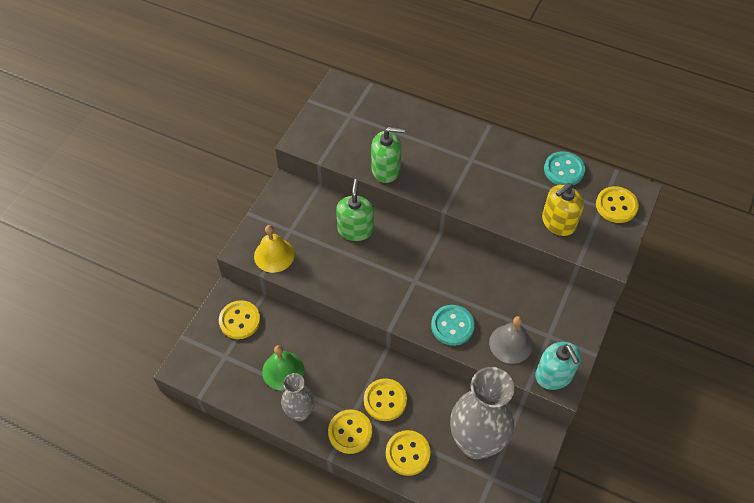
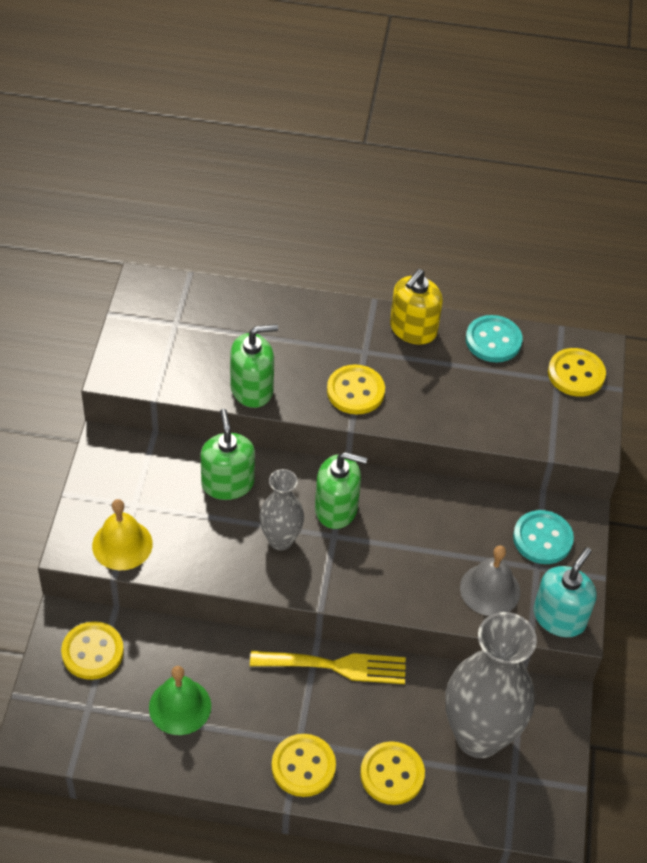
camera: 20 degrees left, 5 degrees down
grey vase [281,373,314,421] -> grey vase moved to [259,469,304,551]
yellow button [364,378,407,421] -> yellow button moved to [327,364,385,414]
turquoise button [431,305,475,346] -> turquoise button moved to [513,510,574,564]
turquoise soap dispenser [535,342,581,390] -> turquoise soap dispenser turned 105 degrees counterclockwise [533,547,596,637]
yellow soap dispenser [542,183,584,236] -> yellow soap dispenser moved to [390,269,443,345]
none -> yellow fork [250,651,406,684]
none -> green soap dispenser [315,452,367,529]

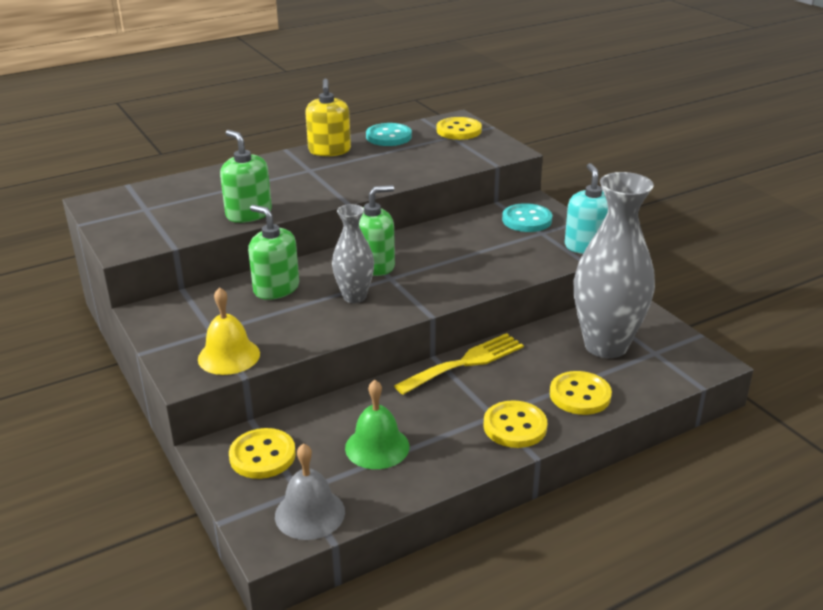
camera: 35 degrees left, 20 degrees down
green soap dispenser [230,324,278,408] -> green soap dispenser turned 75 degrees counterclockwise [220,130,272,223]
yellow button [327,364,385,414] -> none
grey bell [460,546,520,616] -> grey bell moved to [275,443,345,540]

